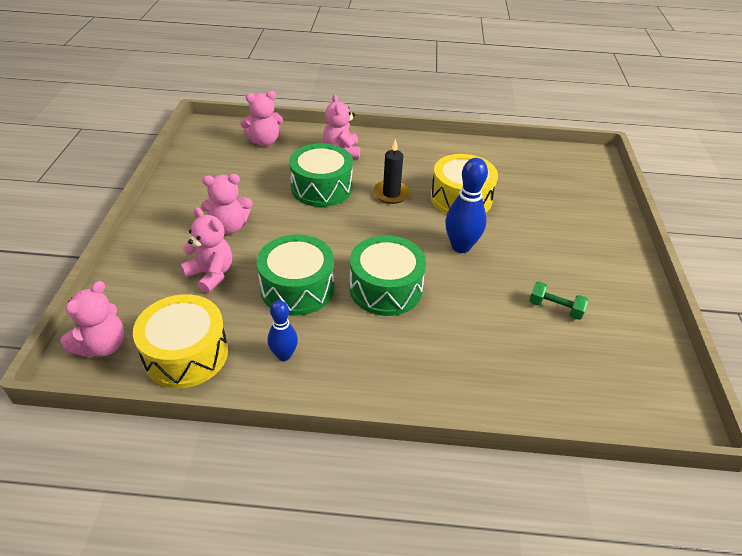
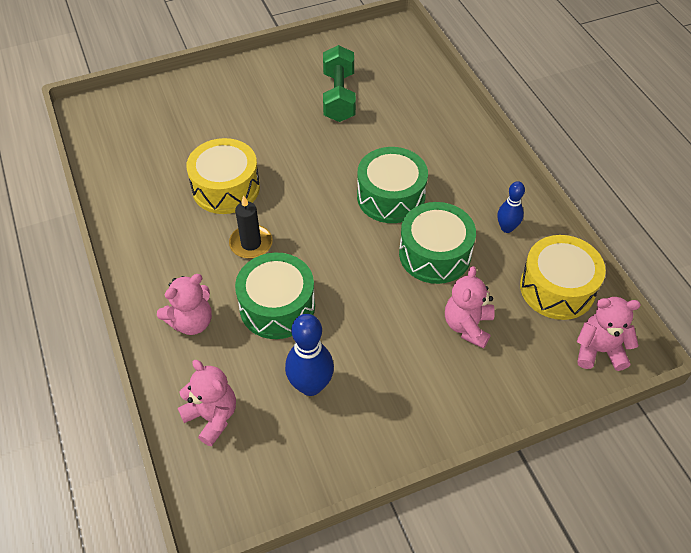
camera: 115 degrees left, 10 degrees up
pink teddy bear [201,174,253,234] -> none
blue bowling pin [445,158,488,253] -> blue bowling pin moved to [285,314,334,396]
green dumbbell [529,281,588,320] -> green dumbbell [323,45,356,122], size x1.79

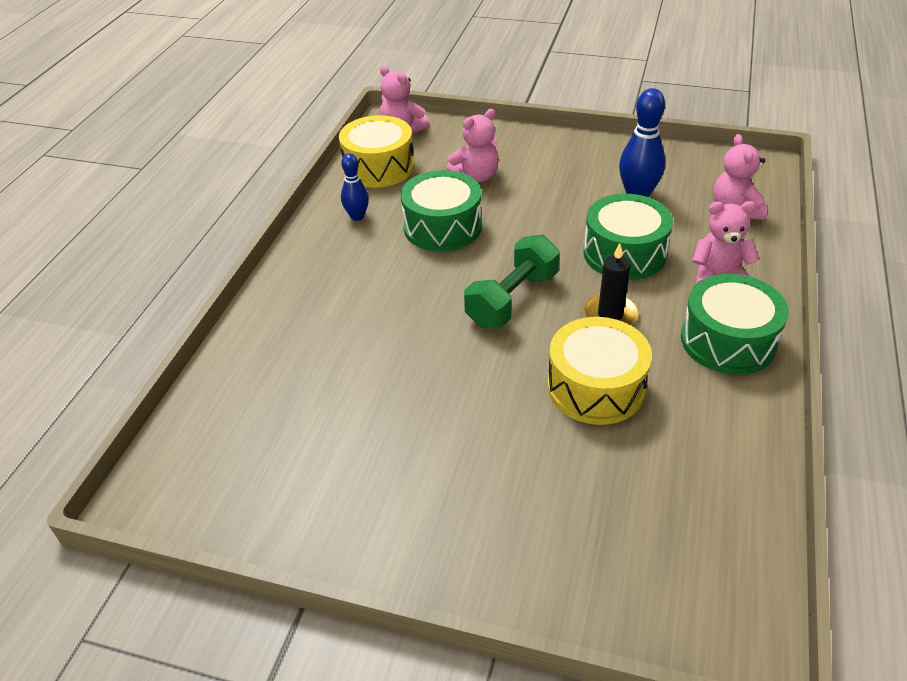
camera: 140 degrees left, 10 degrees down
green dumbbell [323,45,356,122] -> green dumbbell moved to [464,234,560,328]
green drum [357,147,428,223] -> green drum moved to [681,274,789,375]

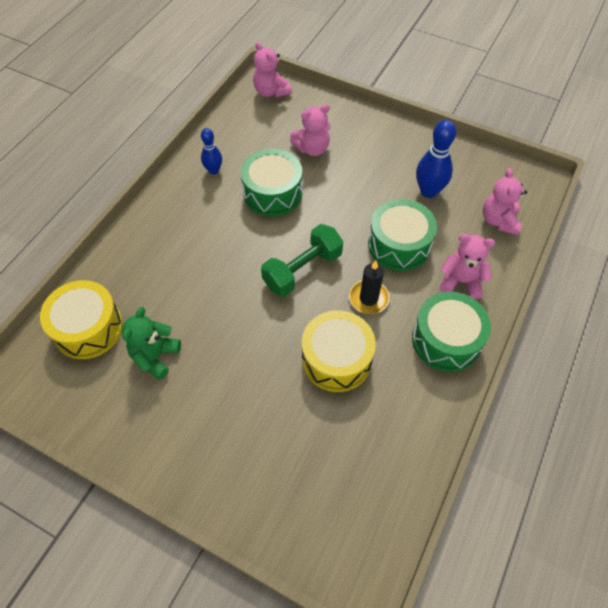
camera: 10 degrees right, 15 degrees up
yellow drum [339,115,414,188] -> yellow drum moved to [40,280,123,359]
none -> green teddy bear [122,307,181,380]

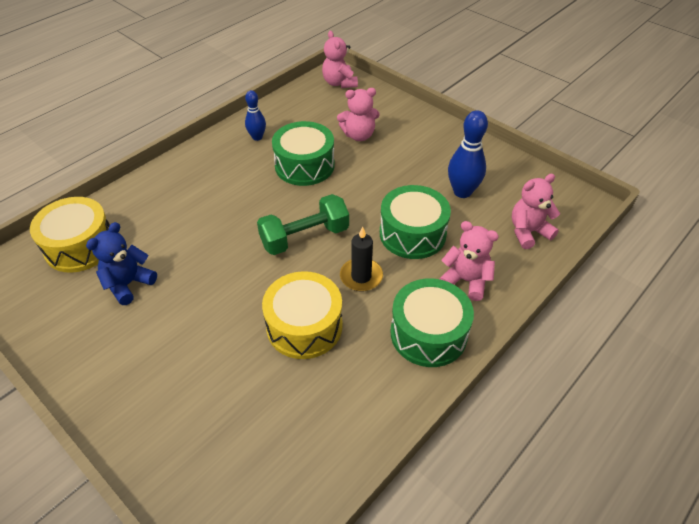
camera: 15 degrees right, 10 degrees down
green teddy bear [122,307,181,380] -> blue teddy bear [86,222,157,305]
pink teddy bear [483,168,527,235] -> pink teddy bear turned 45 degrees clockwise [512,174,560,249]

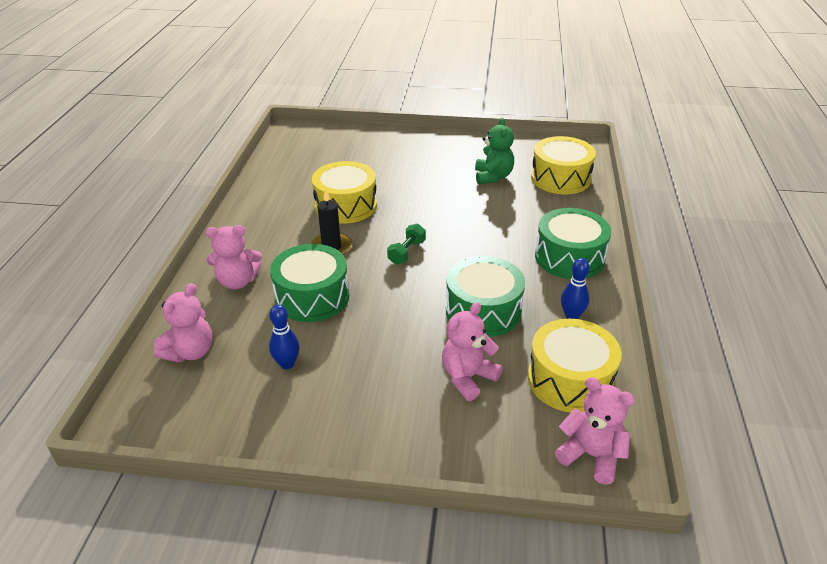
camera: 145 degrees right, 10 degrees down
blue teddy bear [86,222,157,305] -> green teddy bear [475,118,514,184]
green dumbbell [257,194,349,255] -> green dumbbell [387,224,426,264], size x0.56
green drum [390,278,474,367] -> green drum moved to [535,208,611,279]
blue bowling pin [448,110,488,198] -> blue bowling pin [269,305,300,369], size x0.62
none -> yellow drum [528,319,622,413]

